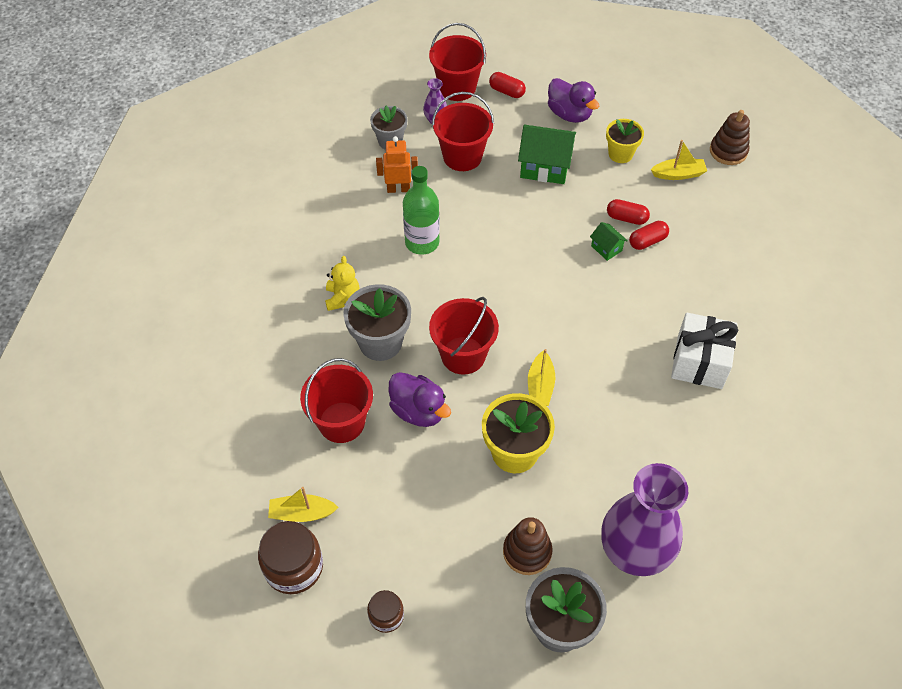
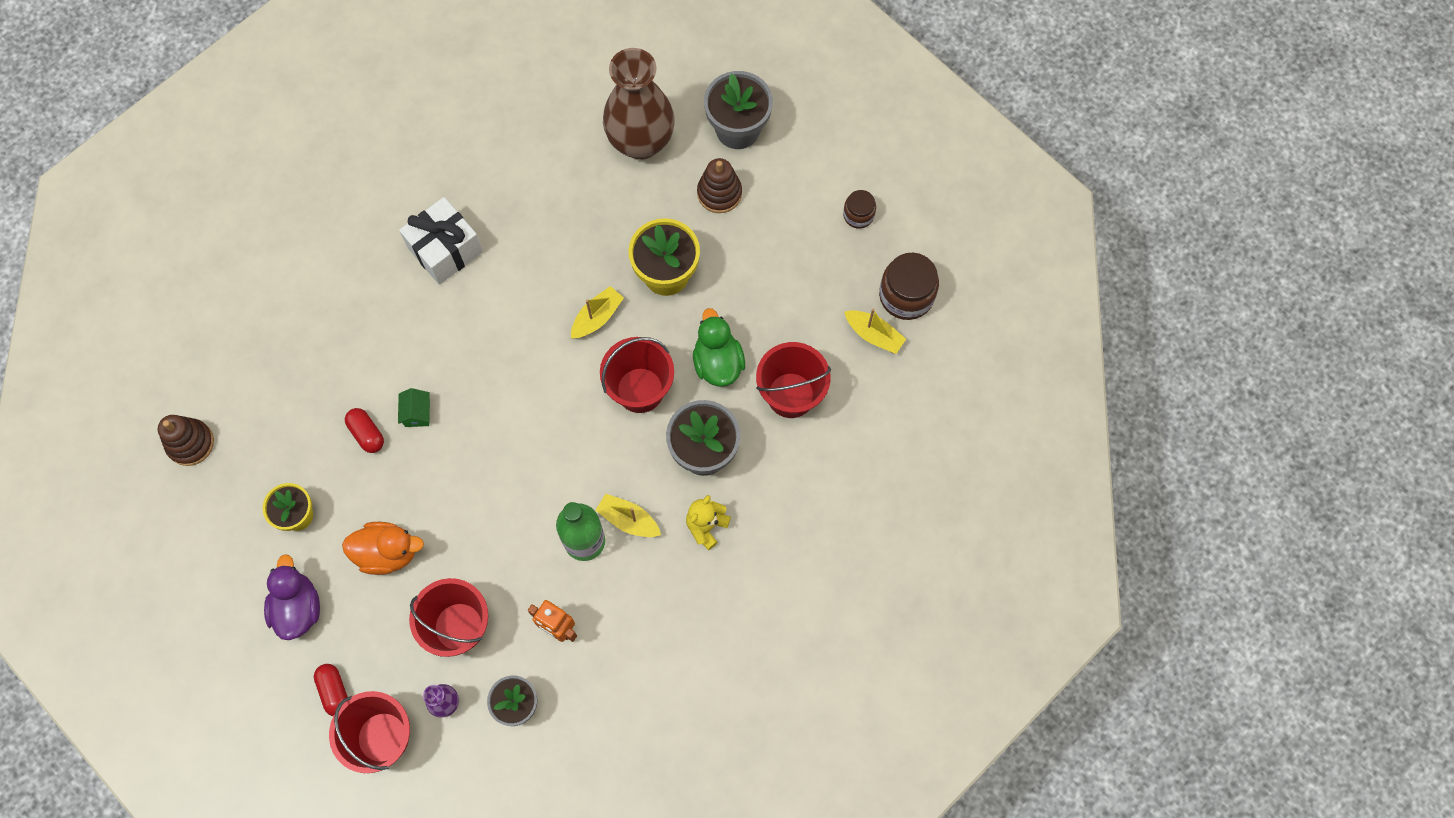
camera: 145 degrees left, 15 degrees up
purple duck [389,372,451,427] -> green duck [693,308,745,387]
green house [518,125,576,184] -> orange duck [342,522,424,575]
purple vase [602,463,688,576] -> brown vase [603,48,675,160]
red capsule [629,221,669,250] -> none
yellow boat [651,140,707,180] -> yellow boat moved to [595,494,661,537]

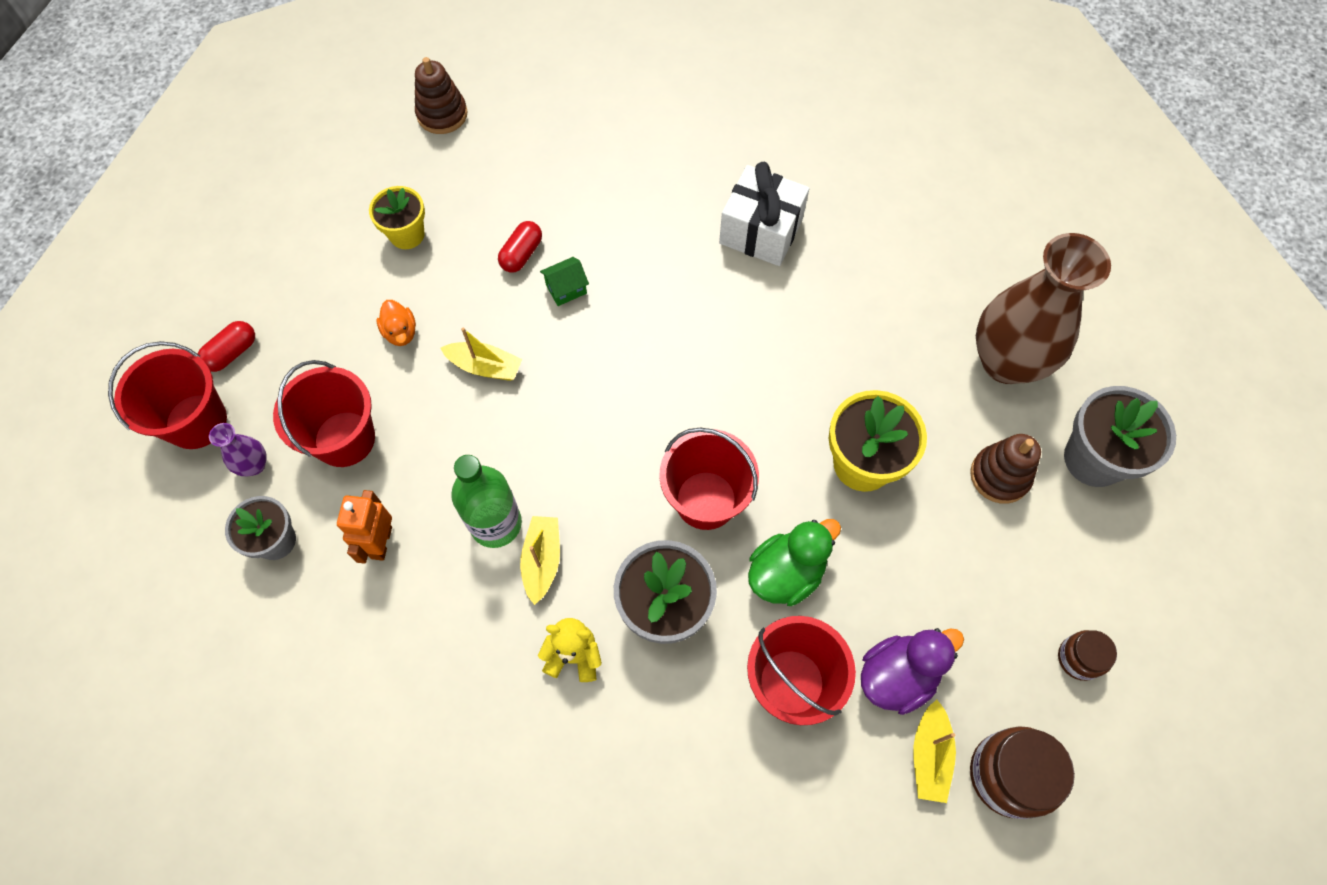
camera: 65 degrees right, 5 degrees down
purple duck [264,554,320,640] -> purple duck moved to [861,628,964,715]
orange duck [342,522,424,575] -> orange duck [376,300,416,346], size x0.60
yellow boat [571,286,624,338] -> yellow boat moved to [440,327,522,381]

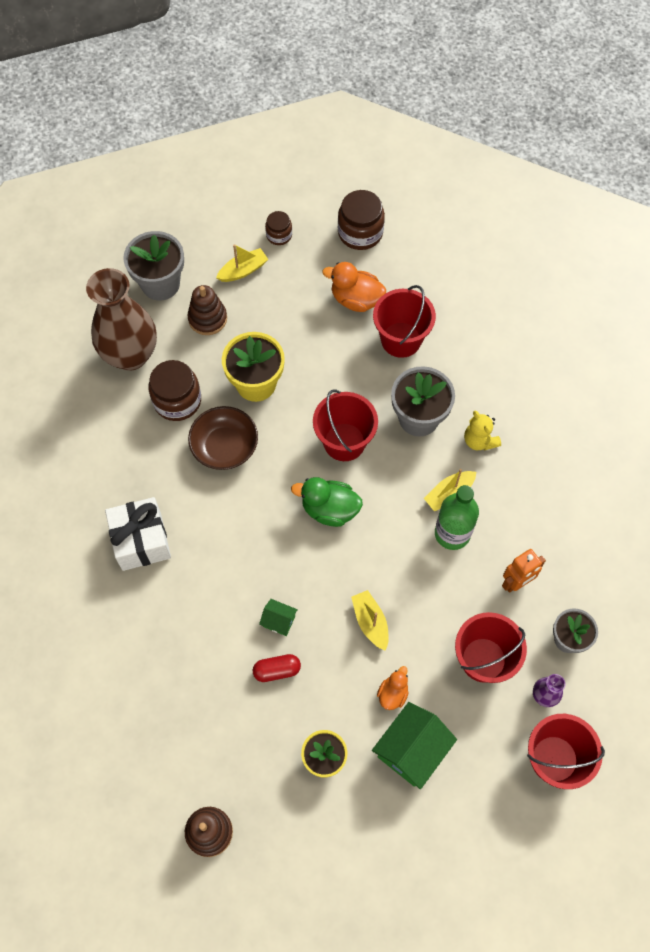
camera: 130 degrees left, 0 degrees up
red capsule [198,321,255,372] -> none
green duck [748,519,841,606] -> green duck moved to [291,477,363,527]
purple duck [861,628,964,715] -> orange duck [322,262,386,312]
yellow boat [913,700,956,803] -> yellow boat moved to [216,244,268,282]
none -> brown jar [148,360,201,421]
none -> brown bowl [188,406,258,470]
none -> green house [372,702,457,789]

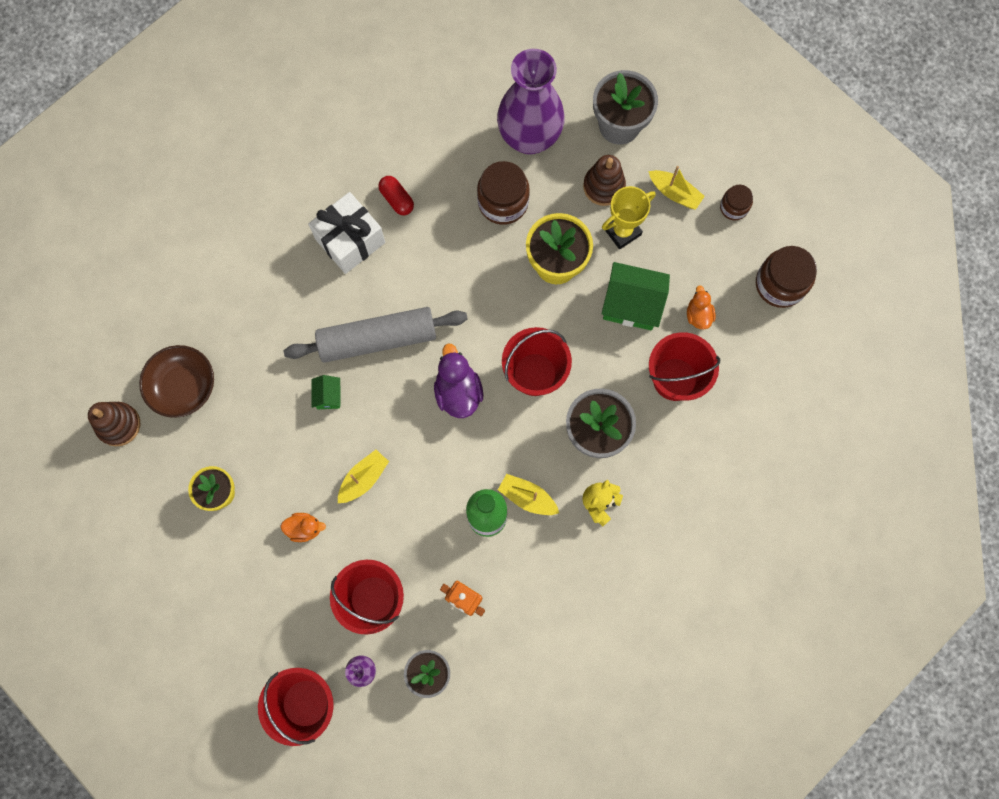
camera: 65 degrees right, 10 degrees up
brown vase [86,268,157,370] -> purple vase [497,49,565,155]
brown bowl [188,406,258,470] -> brown bowl moved to [139,345,214,418]
red capsule [253,654,301,682] -> red capsule moved to [378,176,414,215]
green duck [291,477,363,527] -> purple duck [434,343,483,418]
orange duck [322,262,386,312] -> orange duck [687,285,716,329], size x0.60
green house [372,702,457,789] -> green house moved to [602,262,670,330]
none -> grey rolling pin [284,307,468,363]
none -> yellow trophy [602,186,655,249]

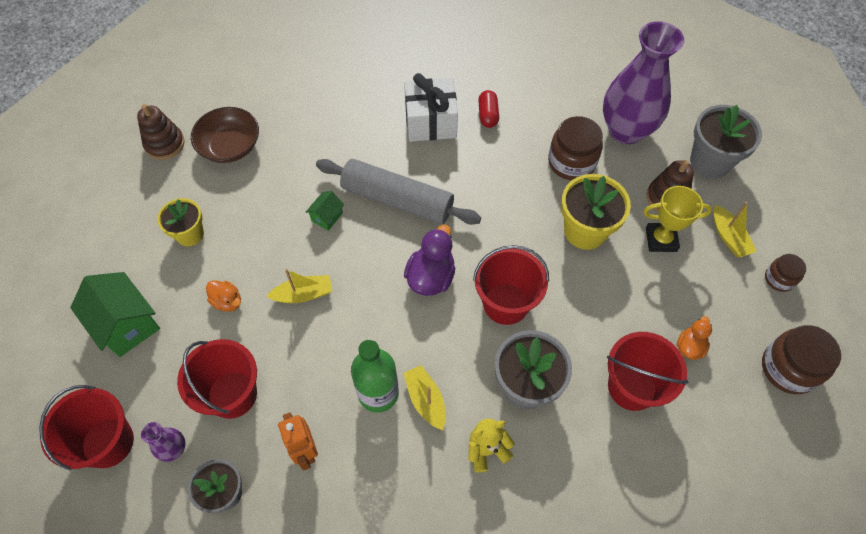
camera: 35 degrees right, 15 degrees down
green house [602,262,670,330] -> green house moved to [70,272,160,357]

